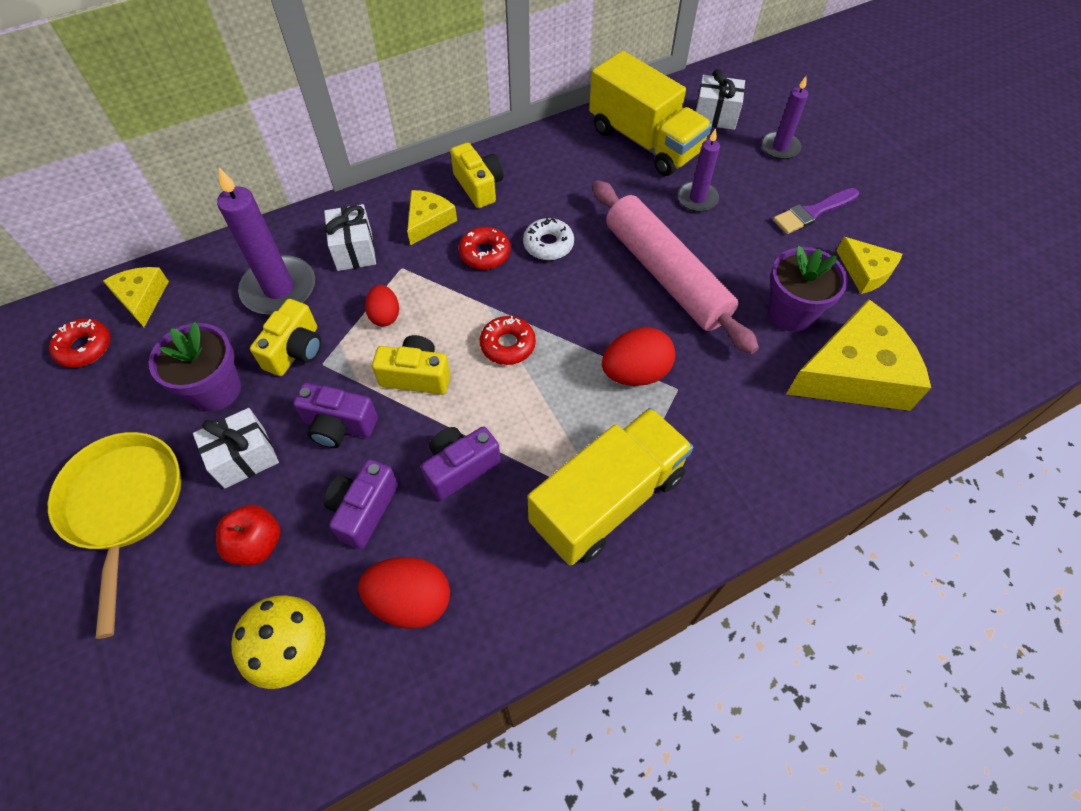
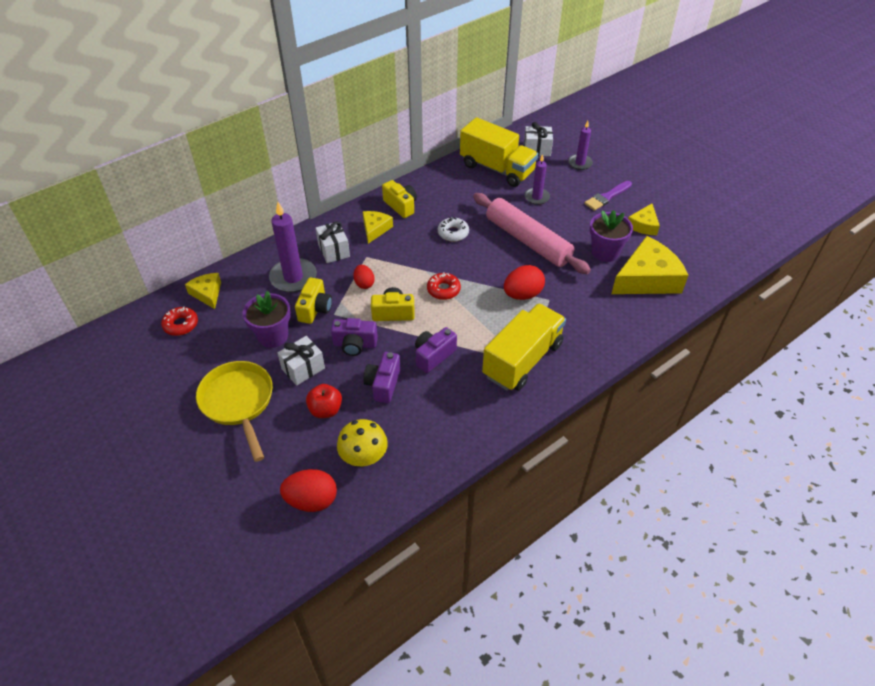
camera: 10 degrees left, 10 degrees down
red egg [358,557,450,629] -> red egg moved to [280,469,337,512]
red donut [459,227,510,269] -> none
yellow cheese [837,237,902,294] -> yellow cheese turned 75 degrees clockwise [628,204,660,235]

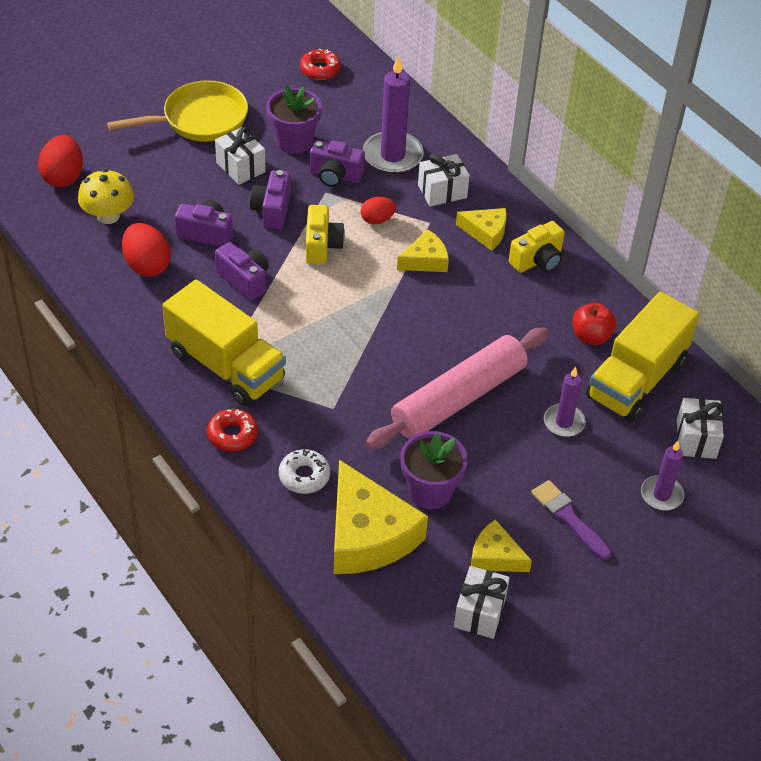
camera: 90 degrees right, 0 degrees up
yellow cheese [185,273,221,309] -> yellow cheese moved to [397,229,449,272]
yellow camera [295,277,332,324] -> purple camera [310,140,365,187]
red apple [306,384,342,418] -> red apple moved to [573,303,616,345]
red donut [427,272,461,300] -> red donut moved to [207,409,258,452]
white donut [438,217,469,242] -> white donut moved to [279,449,330,494]
red egg [504,265,545,300] -> red egg moved to [122,223,171,277]
none -> white gift [454,566,510,639]

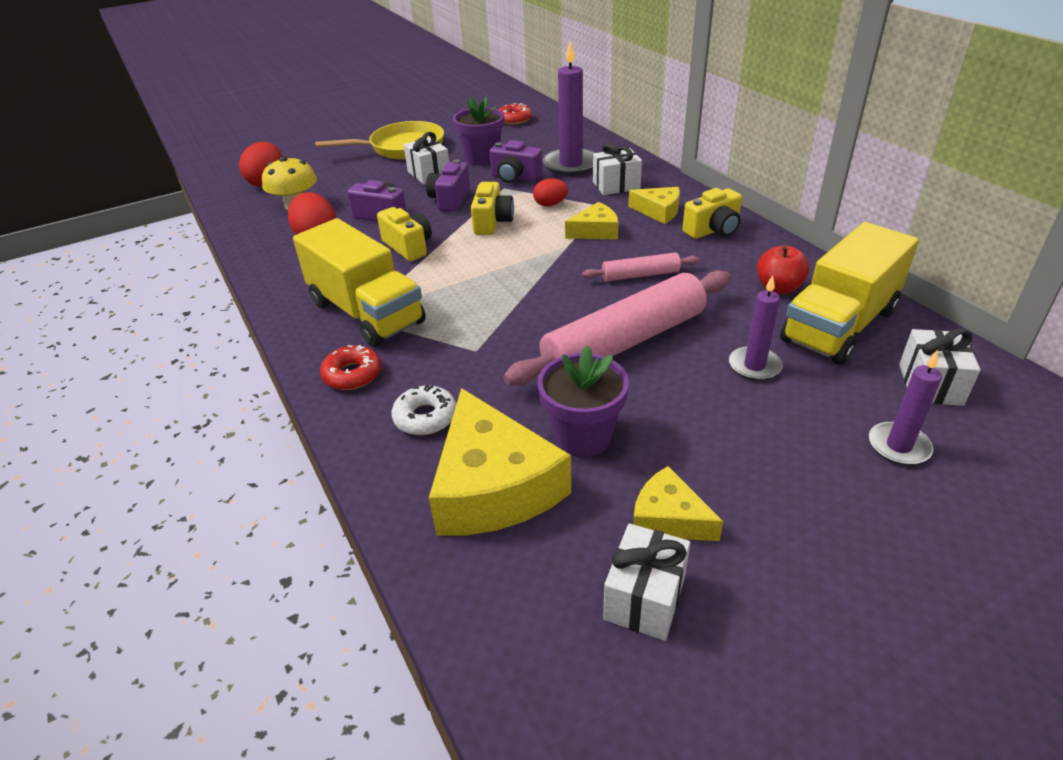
camera: 10 degrees right, 10 degrees down
purple camera [215,242,269,301] -> yellow camera [377,207,432,261]
purple brush [531,480,611,560] -> none
none -> pink rolling pin [582,252,699,282]

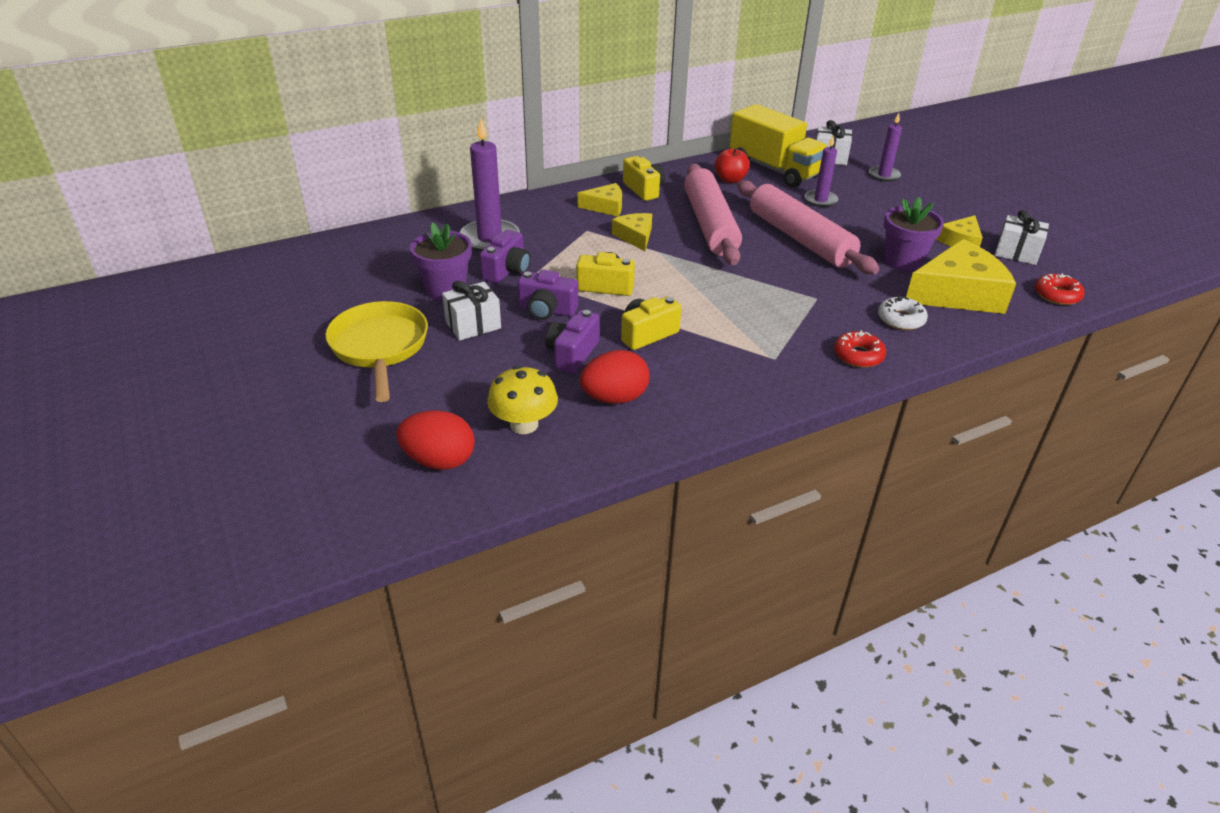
camera: 90 degrees left, 0 degrees up
yellow truck [293,218,426,347] -> none
red donut [499,103,532,125] -> red donut moved to [1035,273,1085,305]
red egg [533,178,568,206] -> none
pink rolling pin [582,252,699,282] -> pink rolling pin [684,163,742,265], size x2.08
white gift [593,143,642,195] -> none
yellow cheese [628,187,680,224] -> yellow cheese turned 60 degrees clockwise [578,183,622,217]

